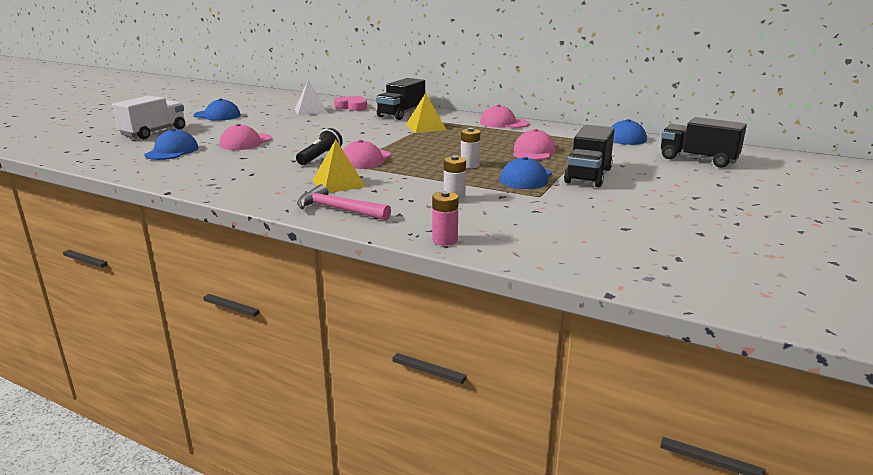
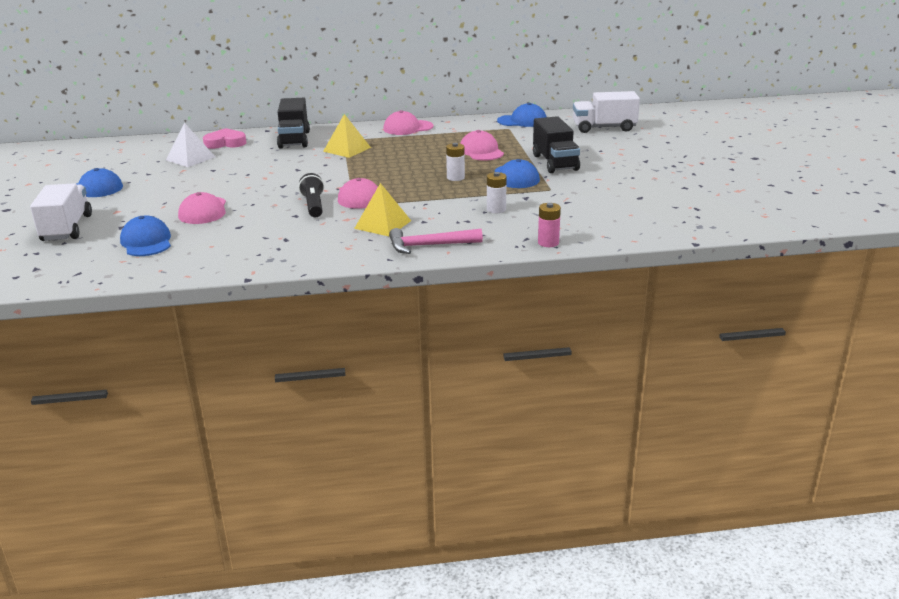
camera: 35 degrees left, 5 degrees up
black truck [661,117,747,168] -> white truck [573,91,640,133]

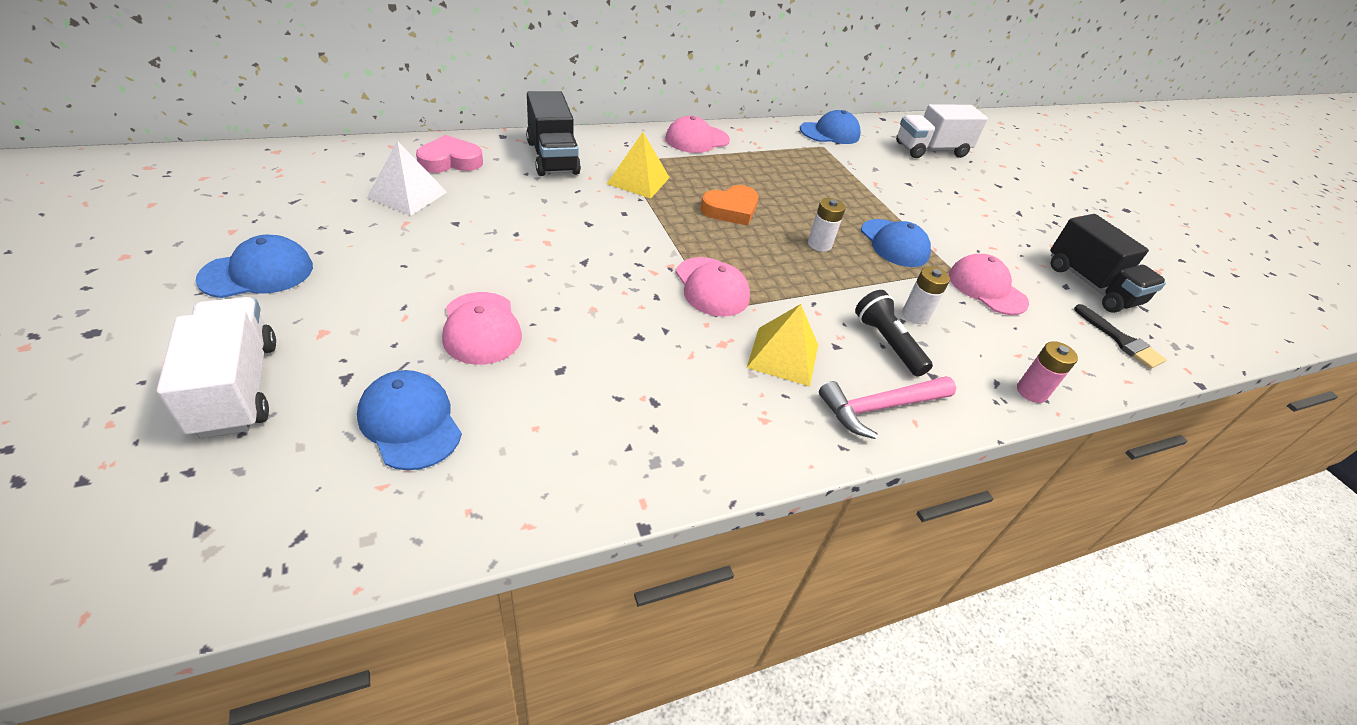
camera: 20 degrees left, 15 degrees up
black flashlight [298,173,324,217] -> black flashlight moved to [855,290,933,377]
pink cap [460,130,504,161] -> pink cap moved to [949,254,1029,315]
black truck [533,116,580,173] -> black truck moved to [1050,214,1166,313]
none -> orange heart [701,185,759,226]
none -> black brush [1074,304,1167,369]

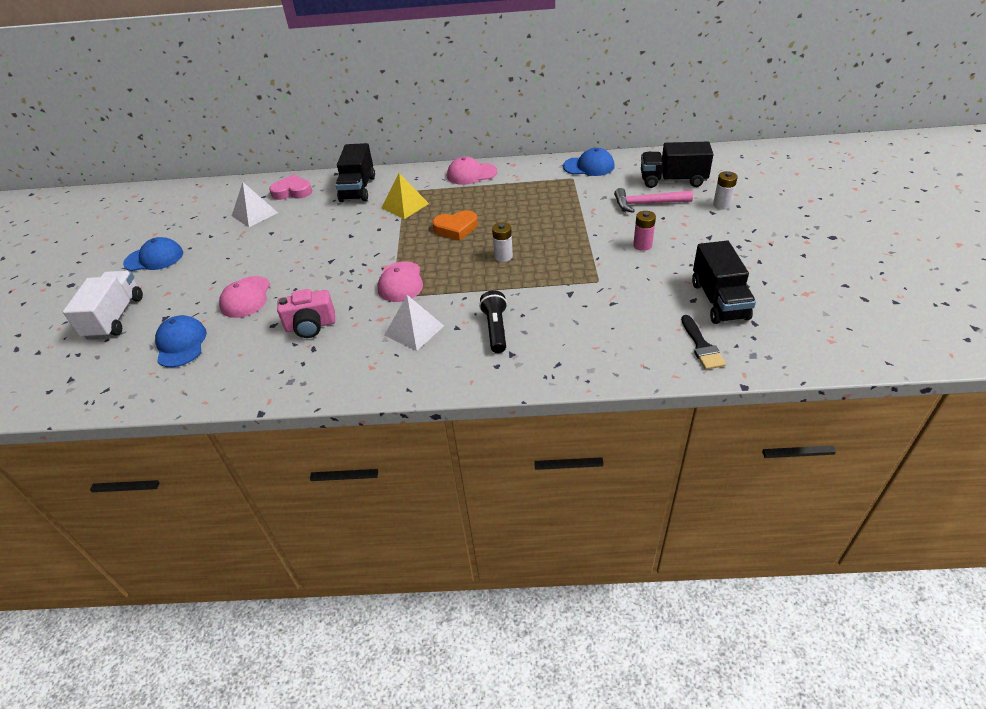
camera: 30 degrees right, 0 degrees up
yellow pyramid [747,304,818,386] -> white pyramid [384,295,444,351]
pink hammer [819,376,956,439] -> pink hammer moved to [614,188,693,213]
blue cap [861,219,931,267] -> none
white truck [896,104,988,158] -> black truck [641,142,714,188]
white battery [902,266,950,324] -> white battery moved to [713,171,738,210]
pink cap [949,254,1029,315] -> none
pink battery [1017,341,1078,403] -> pink battery moved to [633,211,656,251]
none -> pink camera [277,289,335,338]

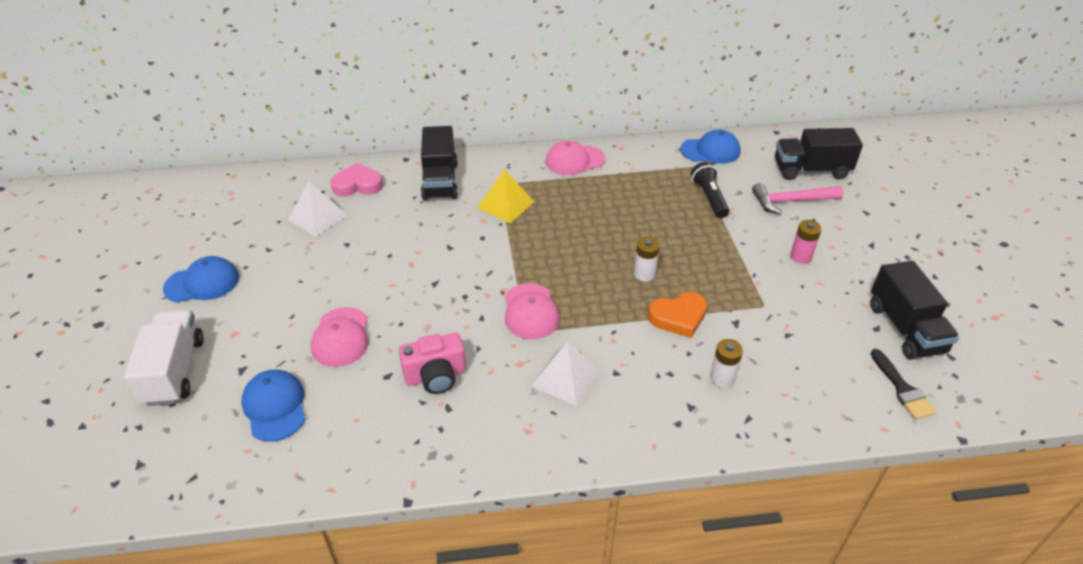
camera: 10 degrees left, 0 degrees up
orange heart [432,210,478,241] -> orange heart moved to [648,292,707,338]
black flashlight [479,290,507,353] -> black flashlight moved to [691,162,729,218]
white battery [713,171,738,210] -> white battery moved to [710,339,743,388]

